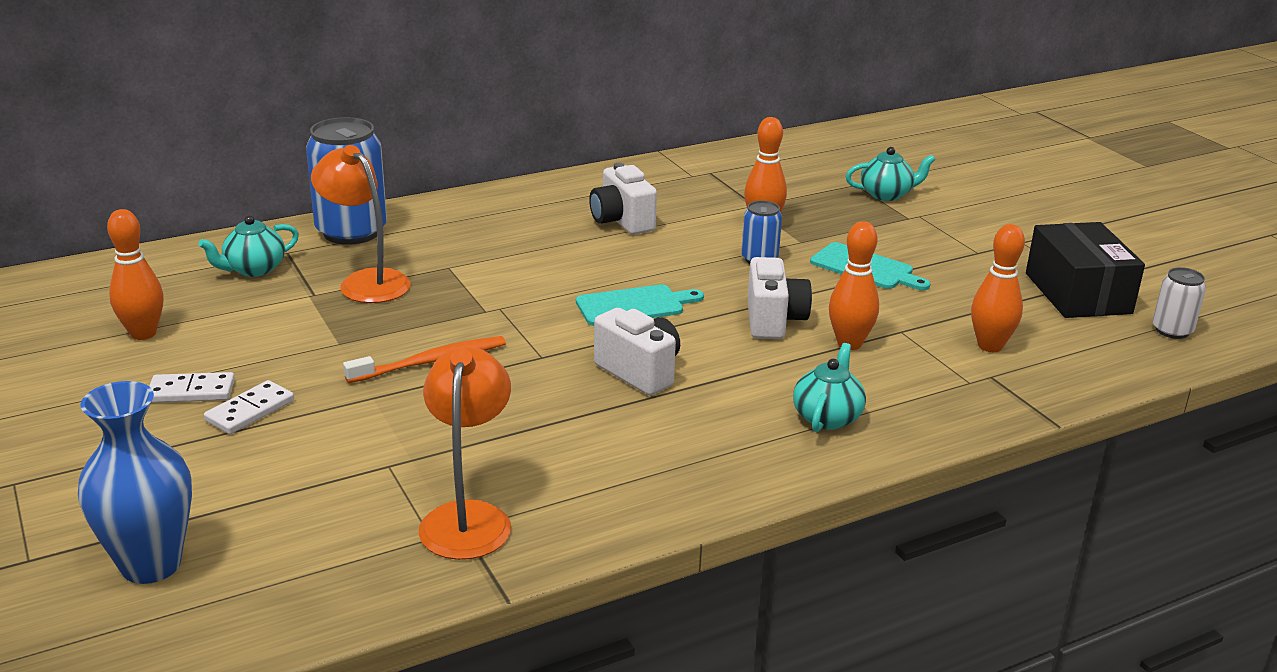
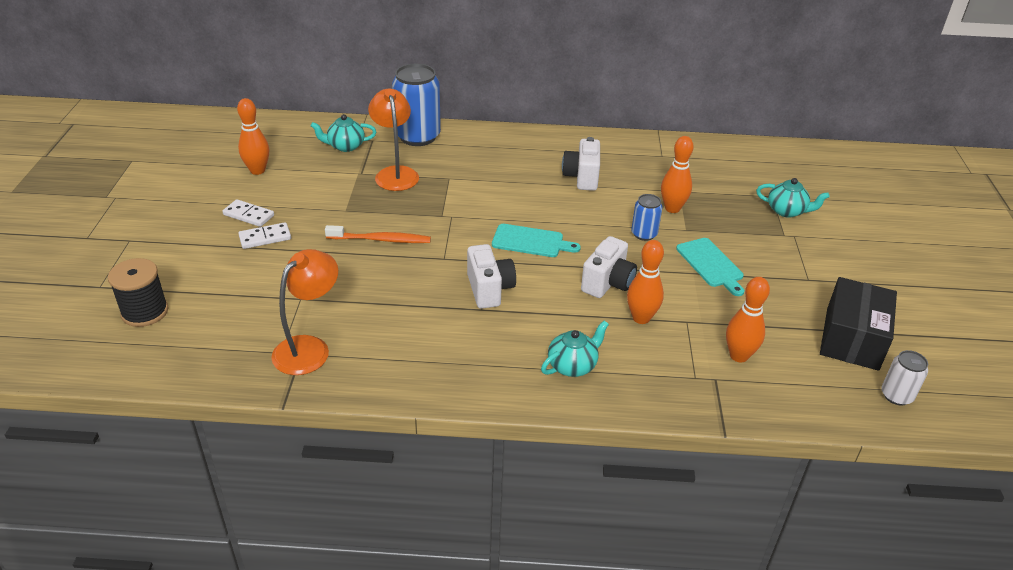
camera: 30 degrees right, 10 degrees up
blue vase [78,381,192,584] -> black spool [108,258,168,327]

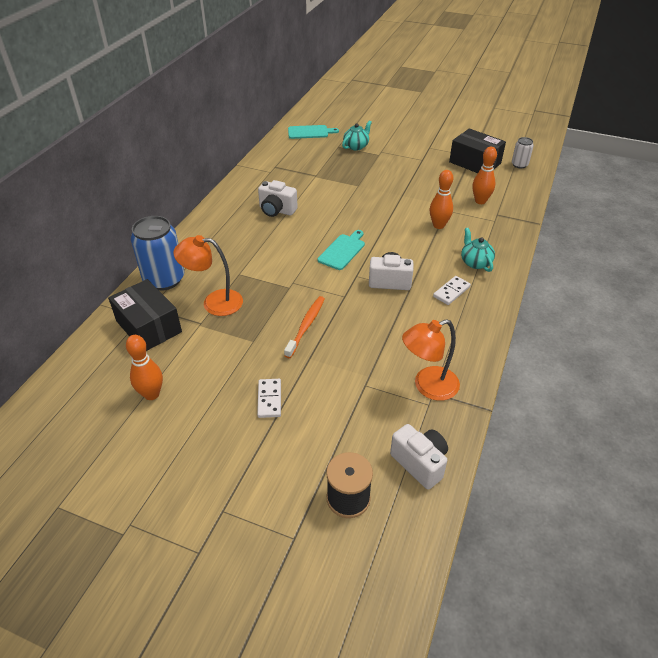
camera: 70 degrees left, 5 degrees up
white domino [222,199,274,227] -> white domino moved to [433,276,471,305]
orange lamp [271,249,338,375] -> orange lamp turned 75 degrees counterclockwise [402,319,460,401]
turquoise teapot [310,114,376,152] -> black box [108,279,182,351]
white camera [581,236,637,298] -> white camera moved to [390,424,448,490]
blue can [631,194,663,241] -> none
orange bowling pin [661,136,694,213] -> none
turquoise cutting board [676,238,744,296] -> turquoise cutting board moved to [288,125,339,139]

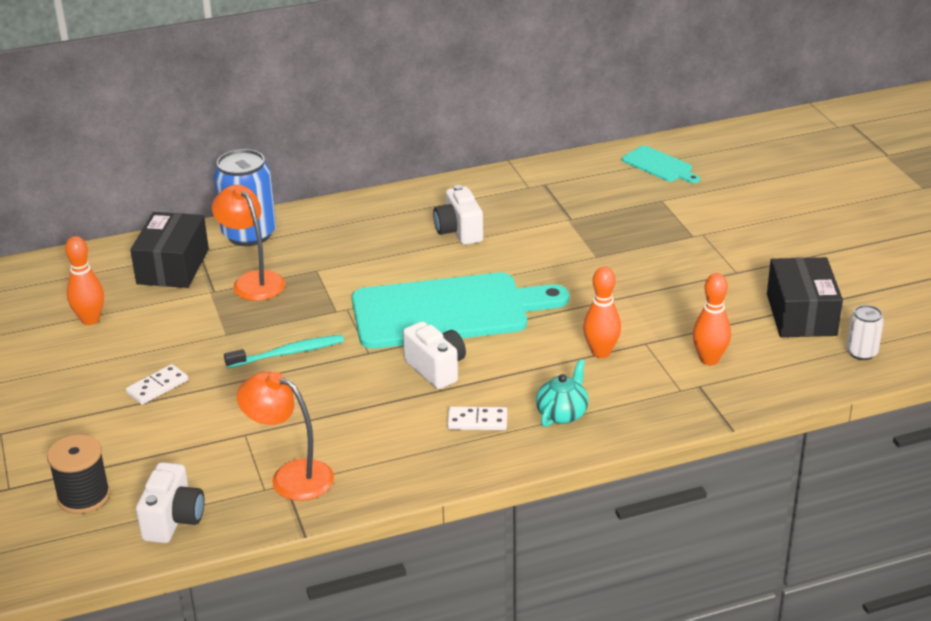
camera: 50 degrees right, 10 degrees down
orange toothbrush [284,296,325,358] -> turquoise toothbrush [224,335,344,368]
turquoise cutting board [317,230,365,270] -> turquoise cutting board [352,273,569,349], size x2.22
turquoise teapot [342,120,372,151] -> none

